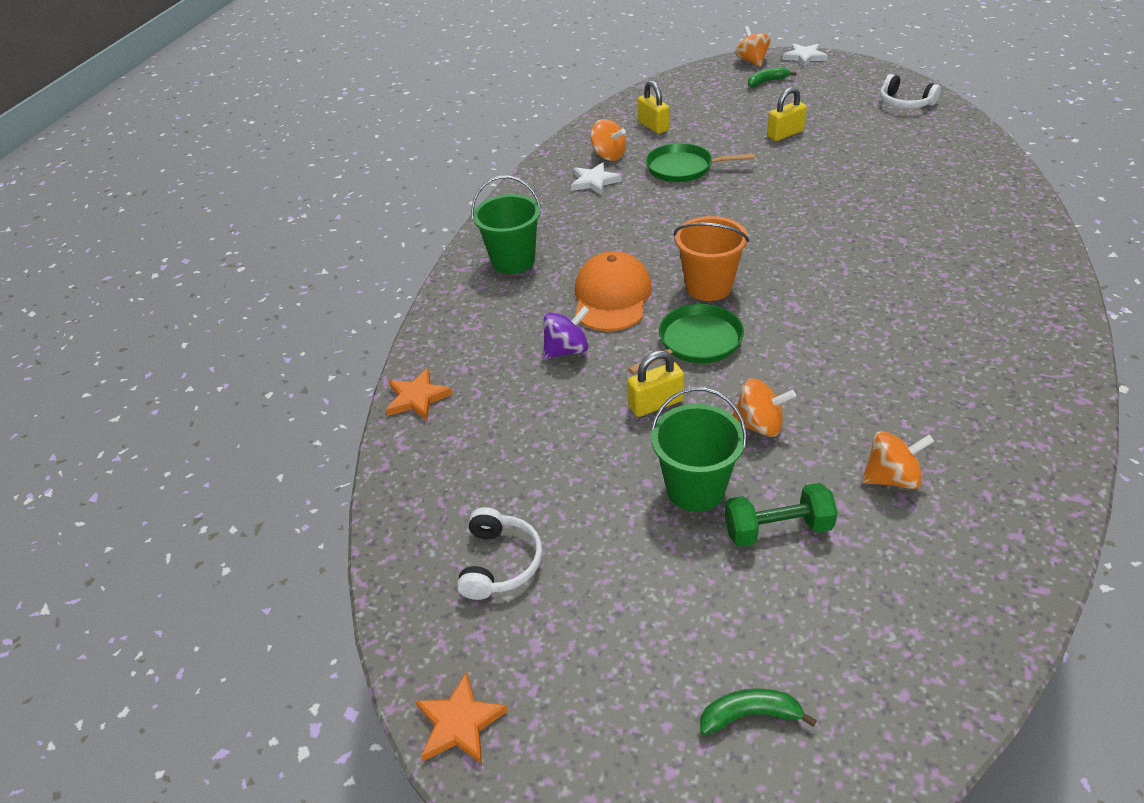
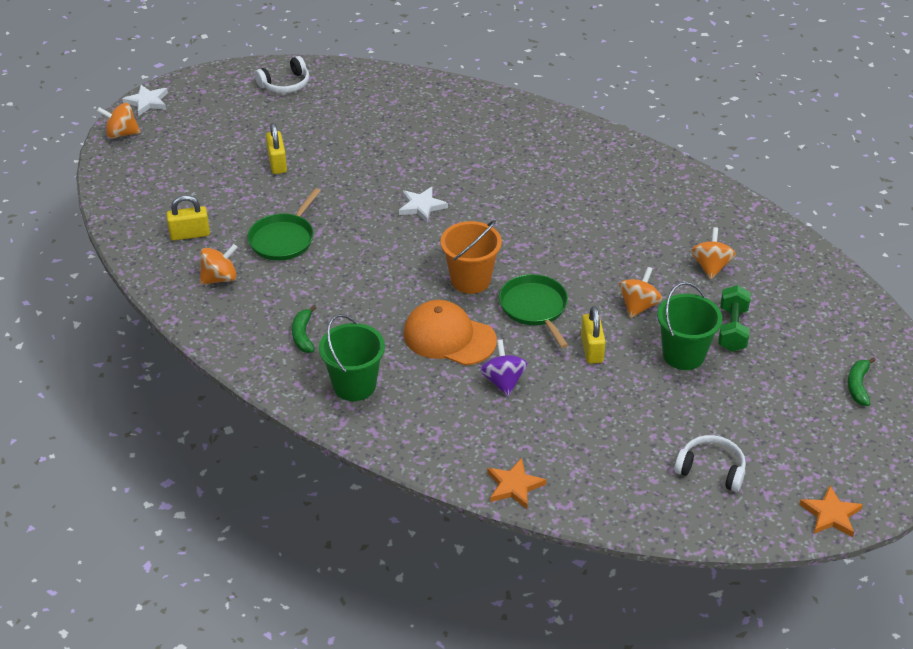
camera: 75 degrees left, 0 degrees up
white star [571,162,621,195] -> white star moved to [399,187,448,222]
green banana [748,67,797,88] -> green banana moved to [292,305,316,353]

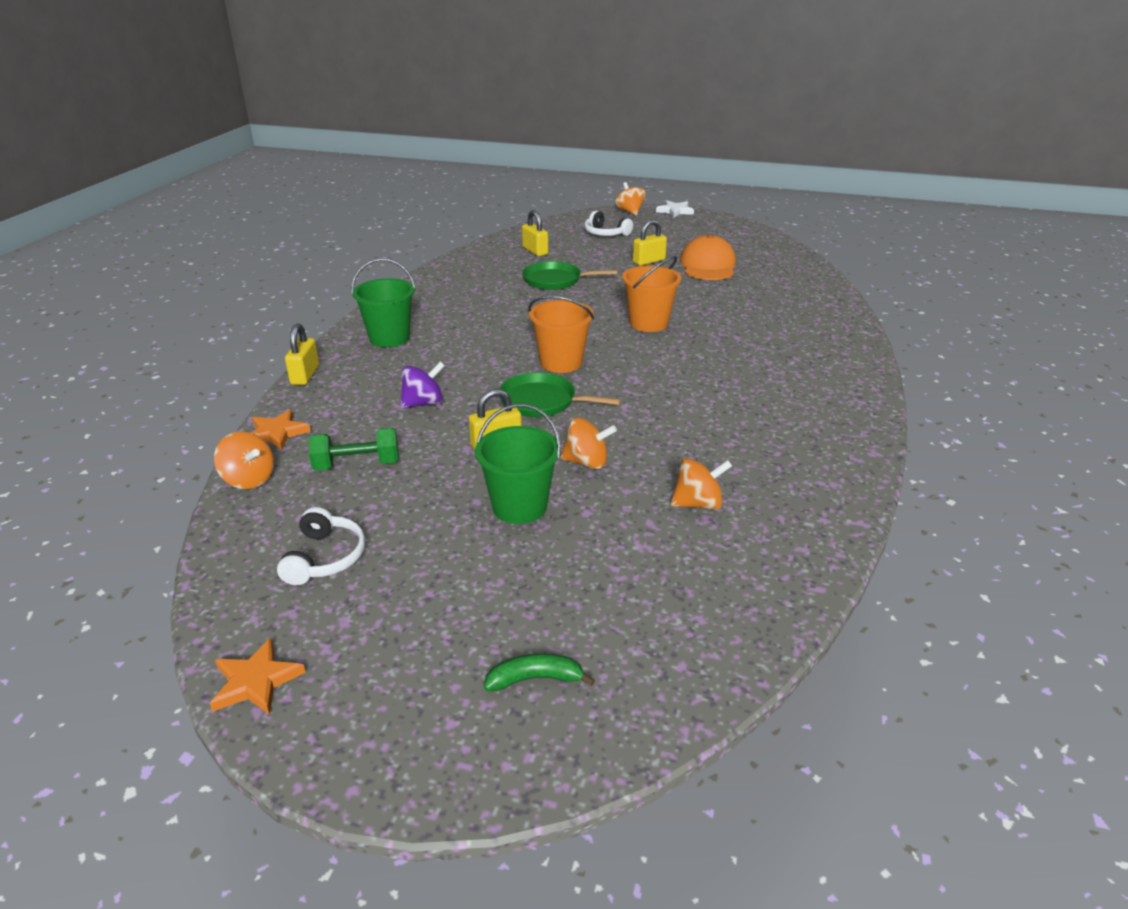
camera: 70 degrees right, 10 degrees down
orange spinning top [200,244,238,285] -> orange spinning top moved to [214,431,274,489]
white headphones [255,56,309,93] -> white headphones moved to [584,211,633,236]
green banana [292,305,316,353] -> none
white star [399,187,448,222] -> orange bucket [622,256,682,332]
orange cap [403,300,497,366] -> orange cap moved to [680,234,736,280]
green pan [499,274,568,348] -> green pan turned 120 degrees counterclockwise [499,372,621,417]
green dumbbell [718,285,751,352] -> green dumbbell moved to [308,428,399,471]
none -> yellow padlock [285,323,319,385]

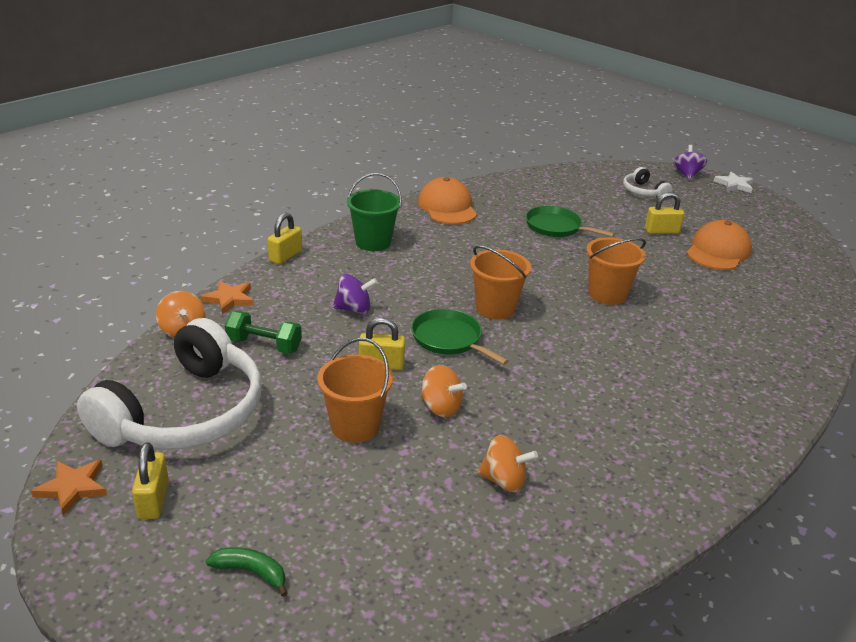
camera: 25 degrees right, 0 degrees up
white headphones [277,507,365,585] -> white headphones [77,318,262,449], size x2.26
green bucket [475,404,561,524] -> orange bucket [317,338,393,443]
yellow padlock [522,210,548,256] -> yellow padlock moved to [132,442,169,519]
orange spinning top [615,182,646,215] -> purple spinning top [673,145,707,180]
none -> orange cap [418,177,477,224]

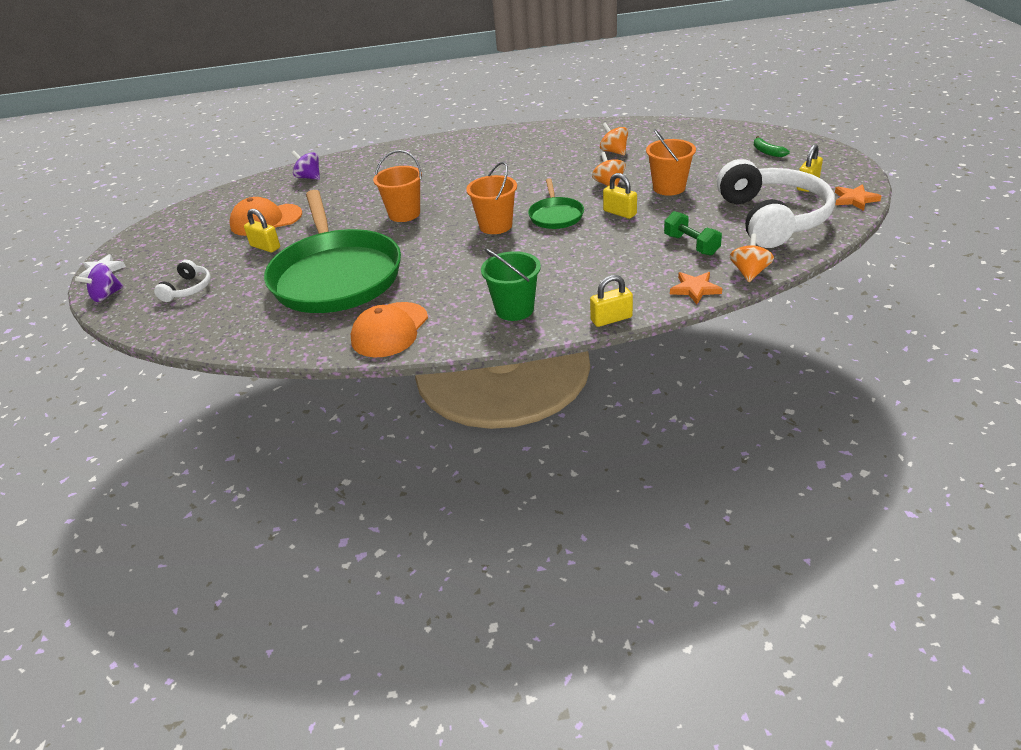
camera: 135 degrees left, 5 degrees up
white headphones [77,318,262,449] -> white headphones turned 105 degrees clockwise [717,159,835,248]
purple spinning top [333,274,377,314] -> purple spinning top moved to [292,151,320,180]
green pan [526,206,615,237] -> green pan [264,190,401,313], size x2.25

